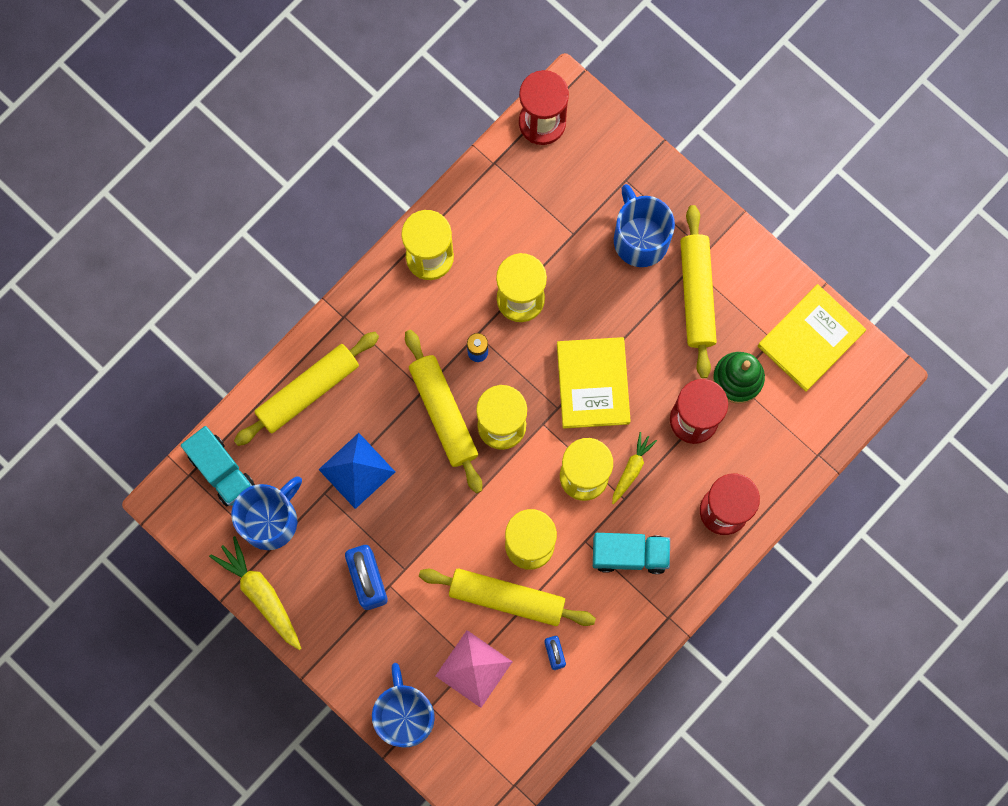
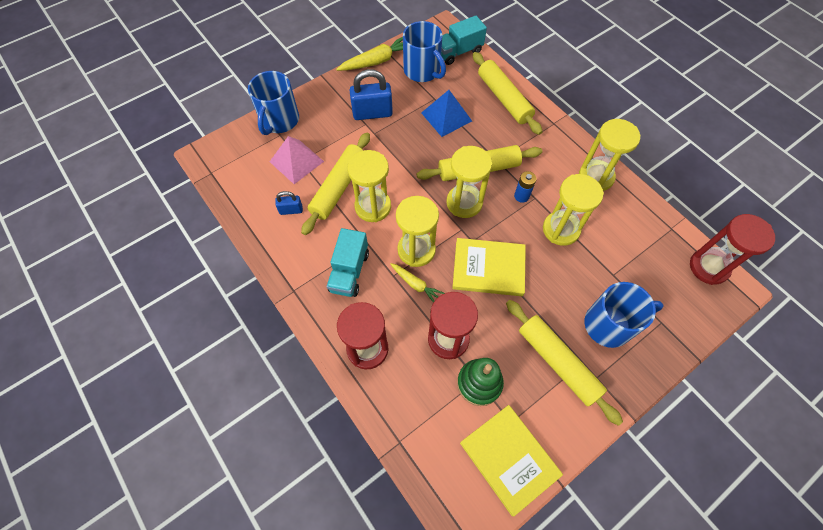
camera: 100 degrees right, 15 degrees down
blue mug [372,663,435,747] -> blue mug turned 105 degrees clockwise [248,71,299,135]
yellow rolling pin [680,205,717,378] -> yellow rolling pin turned 45 degrees clockwise [506,300,623,426]

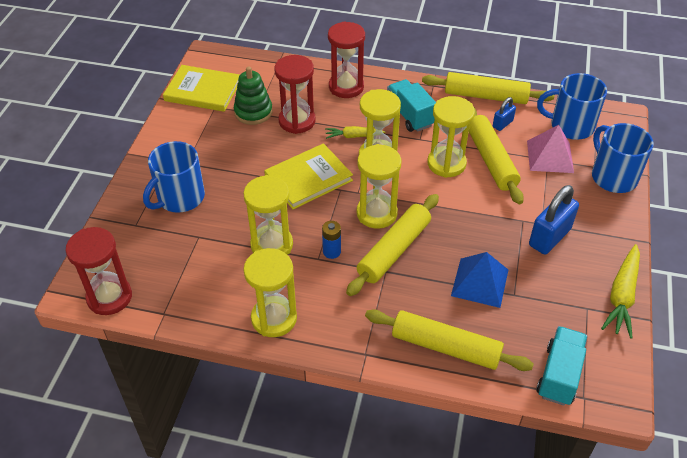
camera: 140 degrees right, 15 degrees down
blue mug [403,21,446,82] -> blue mug moved to [537,73,607,140]
yellow rolling pin [506,300,623,426] -> yellow rolling pin moved to [422,72,555,104]

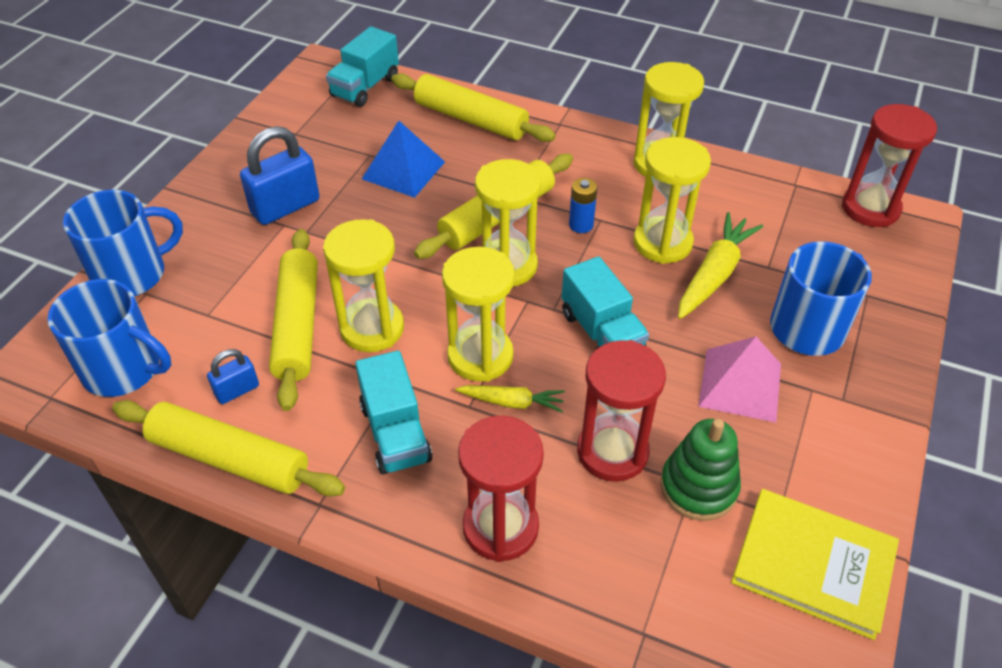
camera: 170 degrees left, 0 degrees up
yellow book [264,143,353,210] -> turquoise truck [561,256,649,349]
pink pyramid [527,125,574,173] -> pink pyramid moved to [698,336,781,422]
blue mug [592,123,654,193] -> blue mug turned 105 degrees counterclockwise [63,190,183,296]
yellow carrot [601,244,640,339] -> yellow carrot moved to [678,212,763,319]

